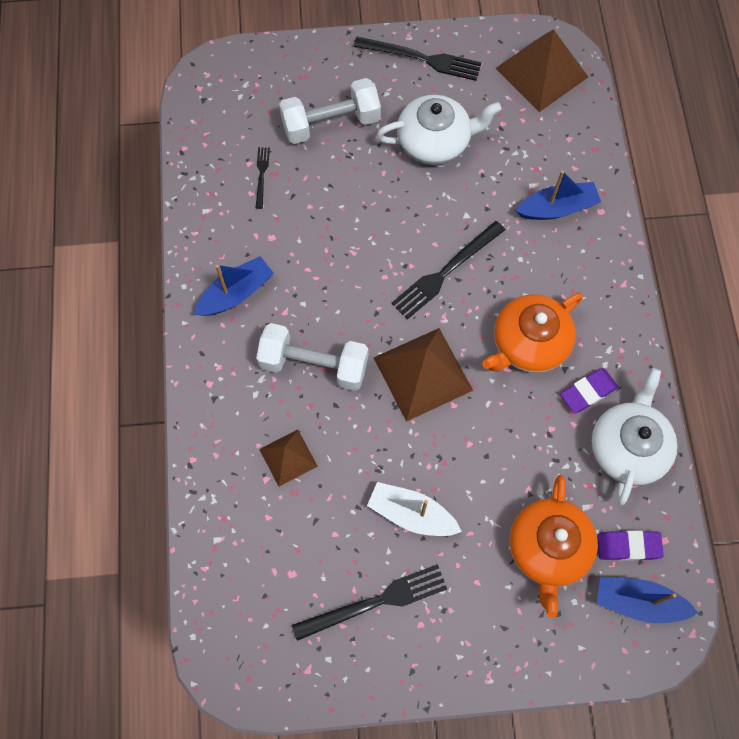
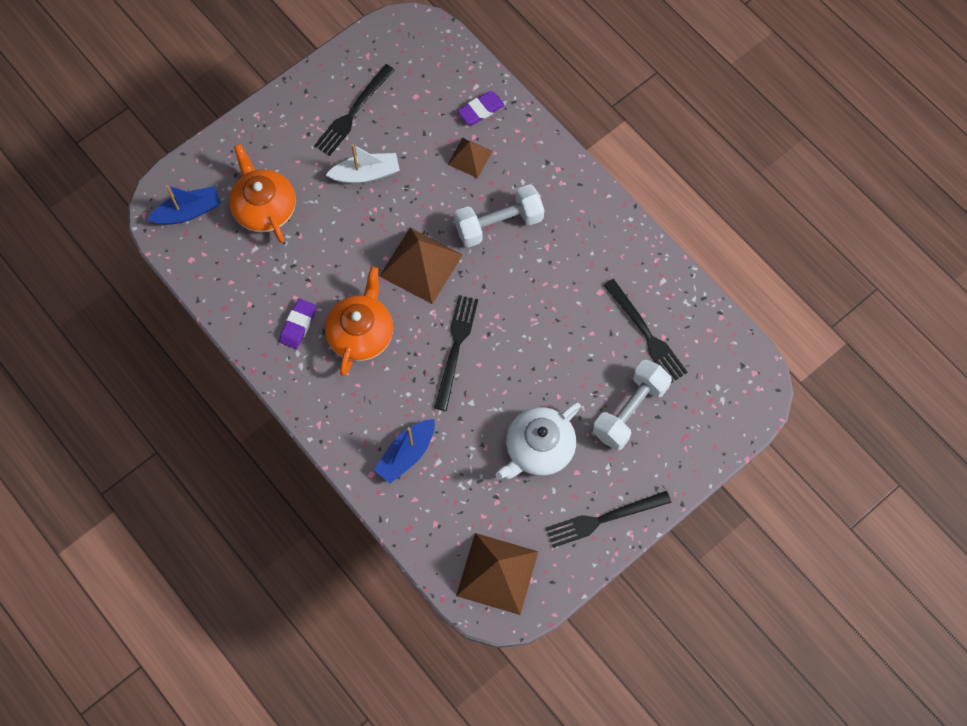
camera: 145 degrees right, 0 degrees up
blue boat [194,256,274,316] -> none
black fork [256,147,270,209] -> black fork [604,279,688,383], size x1.93
white teapot [591,368,678,505] -> none
purple eraser [597,531,664,561] -> purple eraser moved to [458,91,505,125]

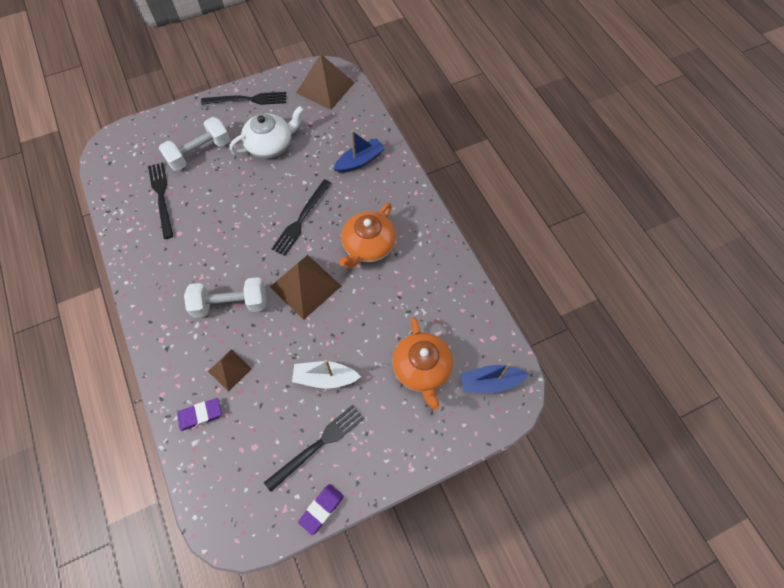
camera: 165 degrees left, 5 degrees down
purple eraser [279,299,316,349] -> purple eraser moved to [298,484,344,535]

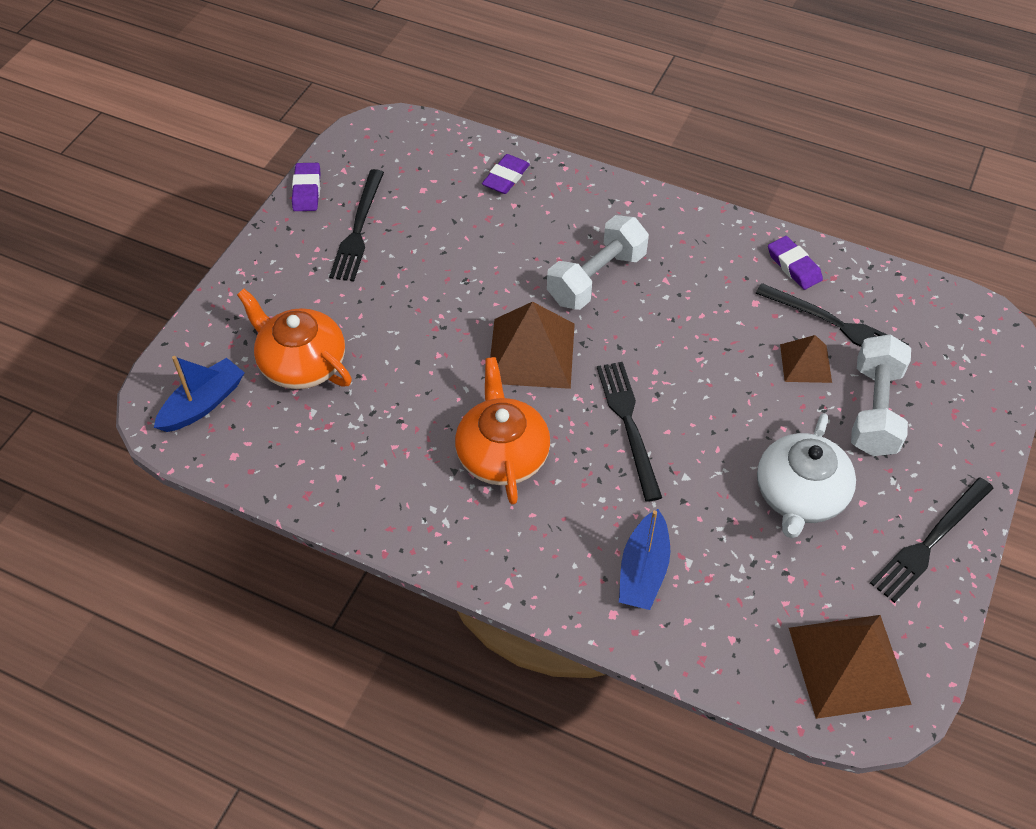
camera: 140 degrees right, 10 degrees down
brown pyramid [208,349,252,392] -> brown pyramid moved to [780,335,832,383]
white boat [292,360,361,389] -> none
none -> purple eraser [768,236,823,290]

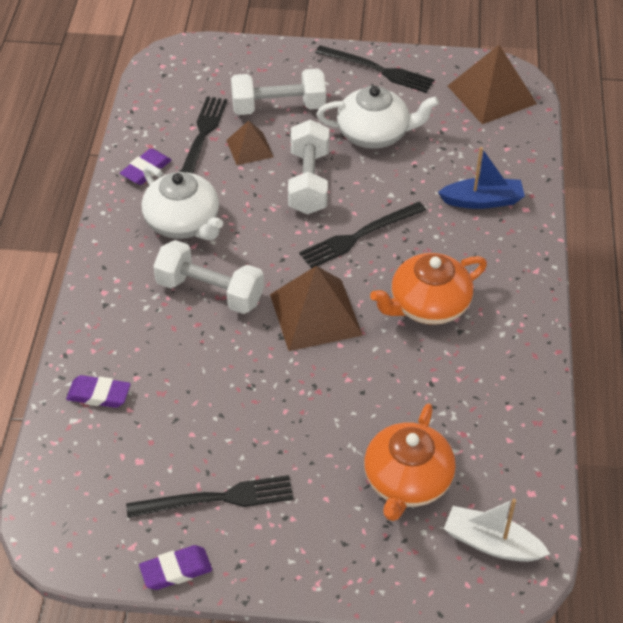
camera: 110 degrees left, 5 degrees down
blue boat [154,356,245,432] -> white boat [444,499,550,562]
none -> white teapot [142,165,223,240]
none -> white dumbbell [288,120,329,215]

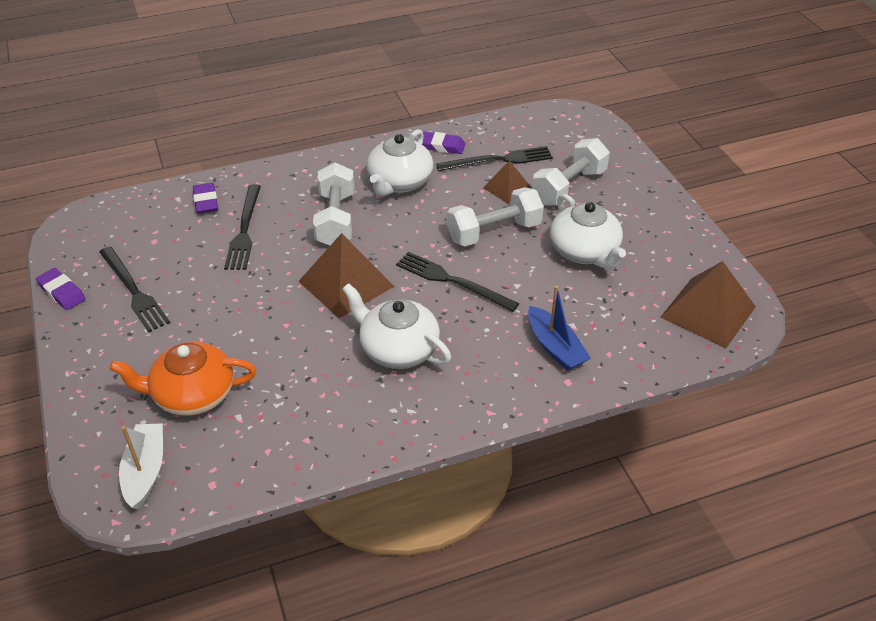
camera: 65 degrees right, 5 degrees down
white dumbbell [231,68,326,115] -> white dumbbell turned 75 degrees clockwise [532,138,610,206]
black fork [315,45,435,93] -> black fork moved to [224,184,261,270]
orange teapot [370,253,487,325] -> white teapot [342,283,451,369]

